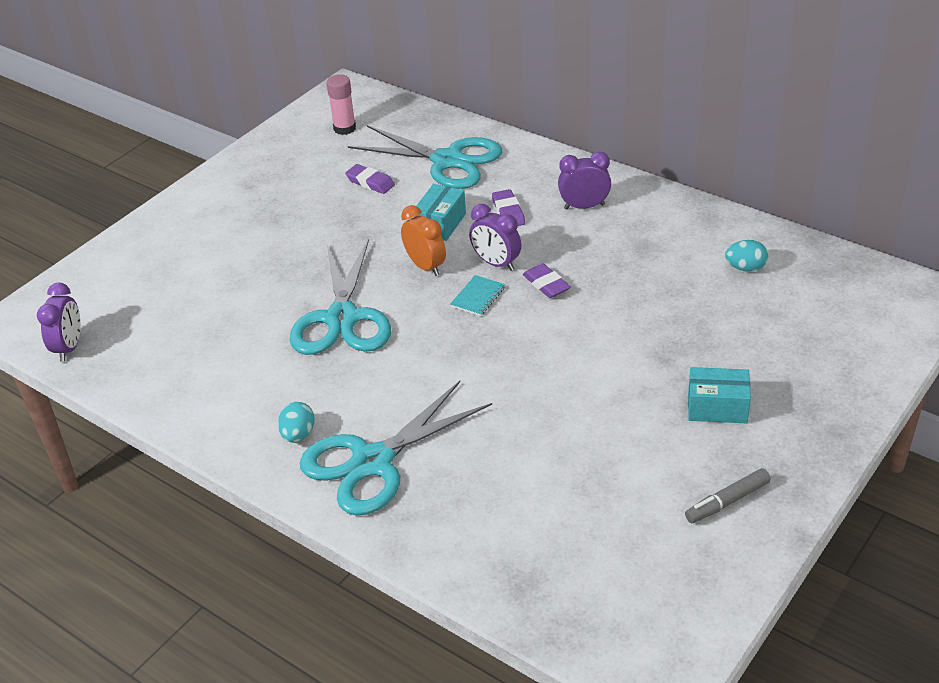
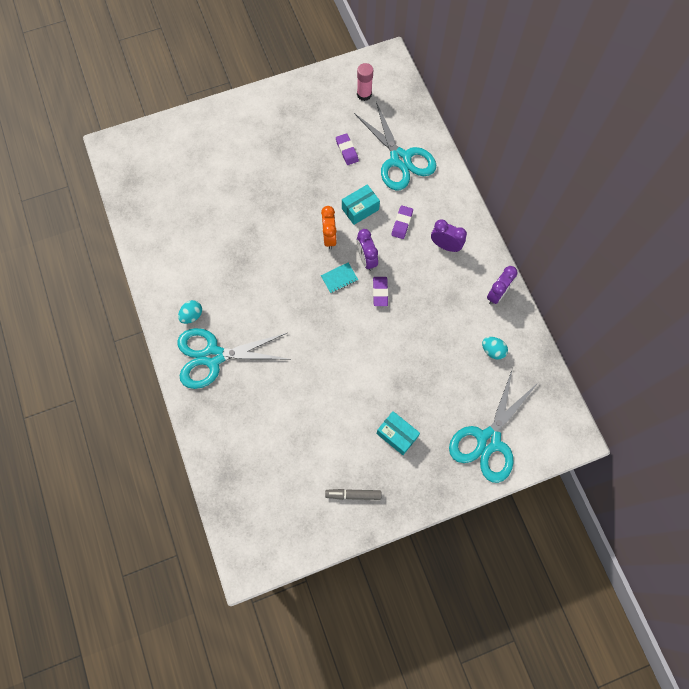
camera: 30 degrees right, 30 degrees up
purple clock [37,282,81,362] -> purple clock moved to [487,266,517,304]
turquoise scissors [290,239,391,355] -> turquoise scissors moved to [449,368,538,483]

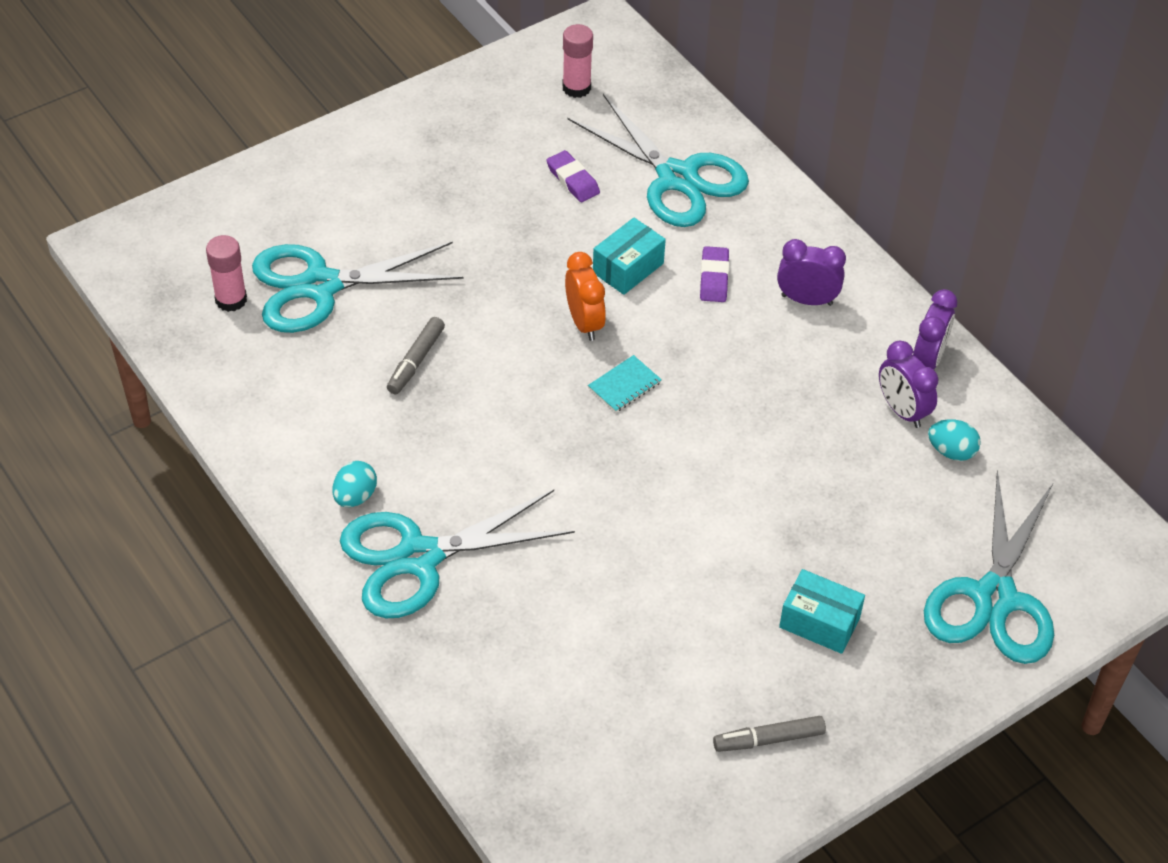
camera: 15 degrees left, 20 degrees down
purple clock [356,229,378,271] -> purple clock moved to [879,341,938,428]
purple eraser [373,277,388,306] -> none
none -> pink glue stick [206,235,247,312]
none -> turquoise scissors [252,241,464,333]
none -> grey marker [387,317,445,394]

